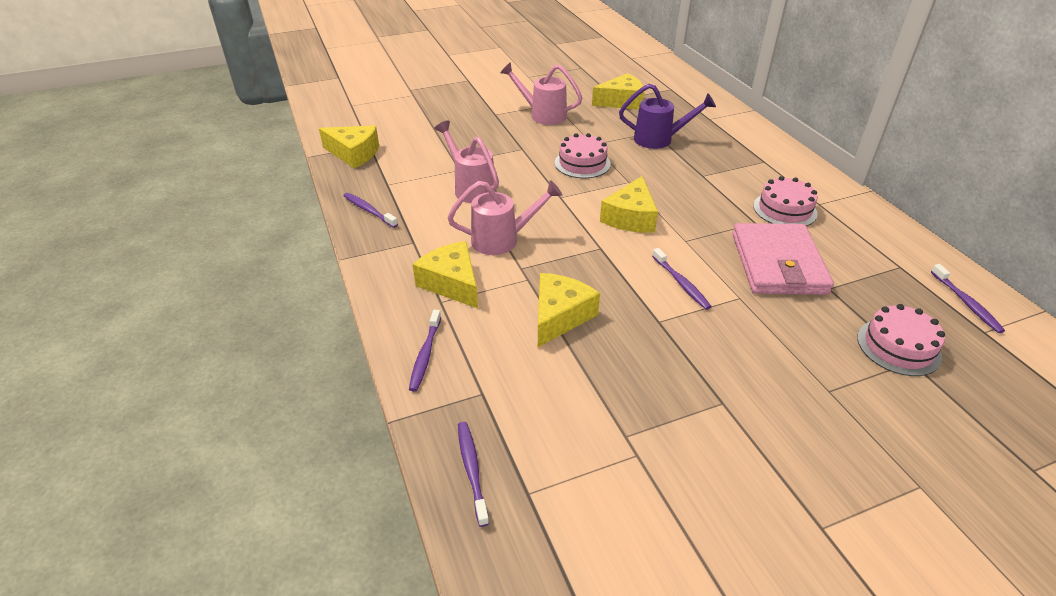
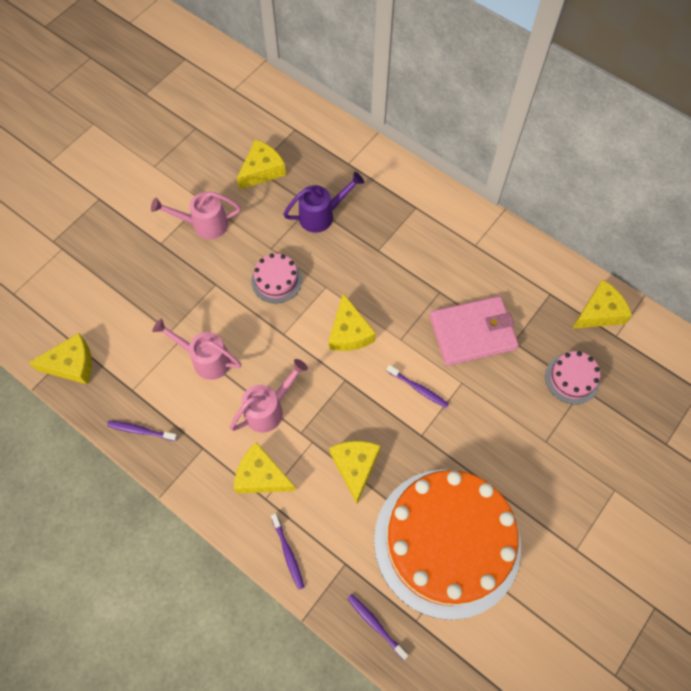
camera: 30 degrees left, 25 degrees up
pink wallet [732,223,834,295] -> pink wallet turned 75 degrees counterclockwise [430,296,519,366]
pink cake [753,176,818,226] -> none
purple toothbrush [931,264,1005,333] -> yellow cheese [572,279,632,329]
none -> orange cake [374,469,521,620]

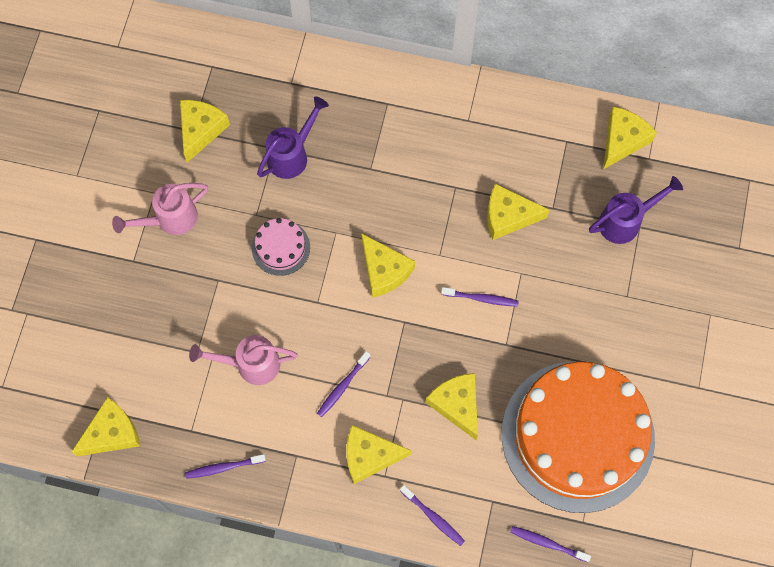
camera: 25 degrees left, 5 degrees up
pink watering can [230,359,308,433] -> purple toothbrush [317,351,371,417]
pink wallet [430,296,519,366] -> yellow cheese [487,184,550,240]
pink cake [545,351,601,404] -> purple watering can [589,176,683,244]

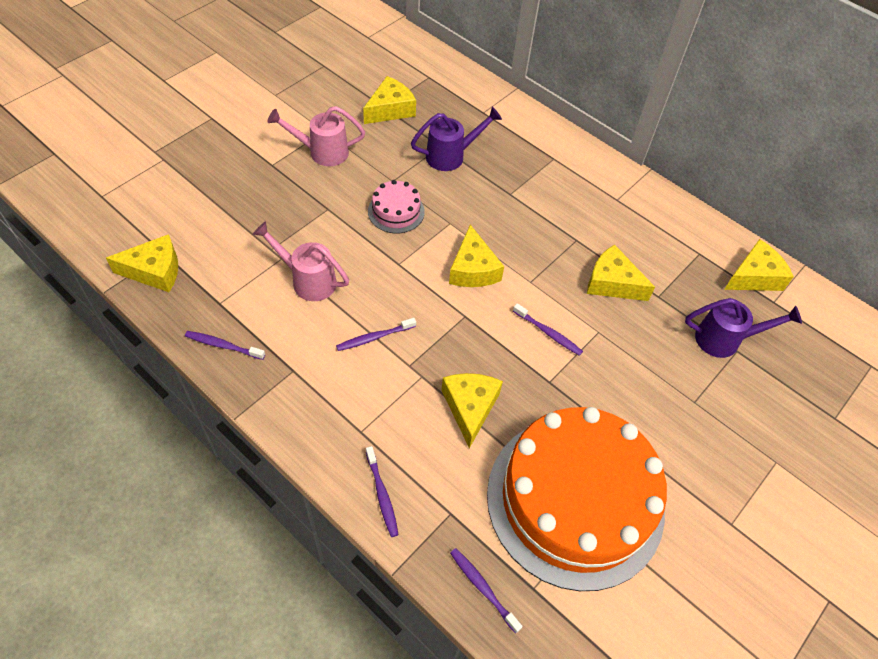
camera: 25 degrees right, 15 degrees down
yellow cheese [346,425,411,484] -> none

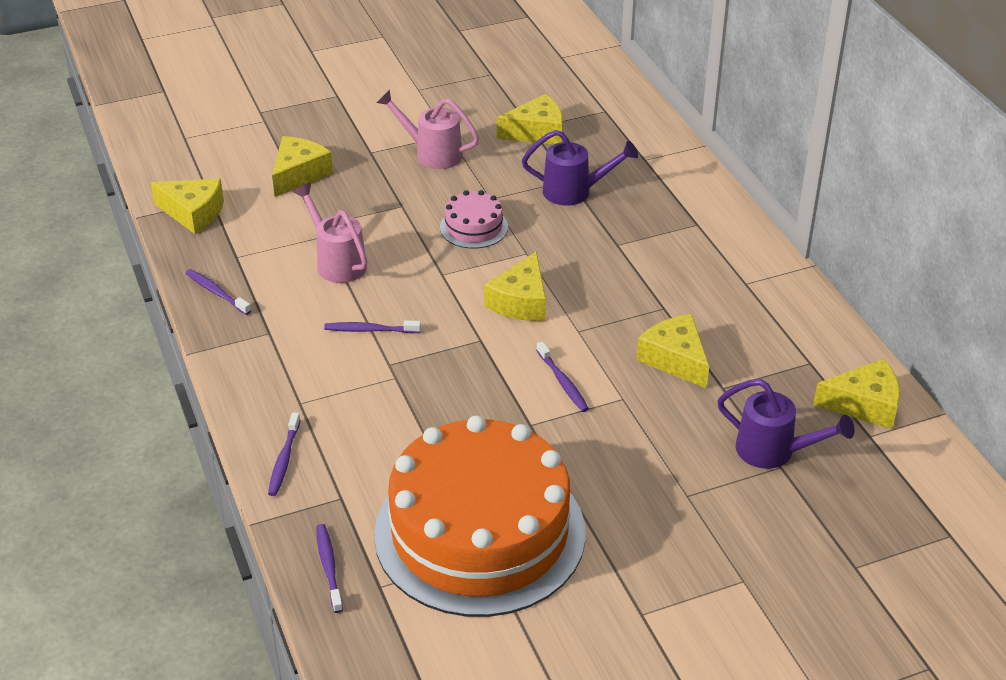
camera: 30 degrees right, 15 degrees down
yellow cheese [441,373,503,448] -> yellow cheese moved to [272,136,333,197]

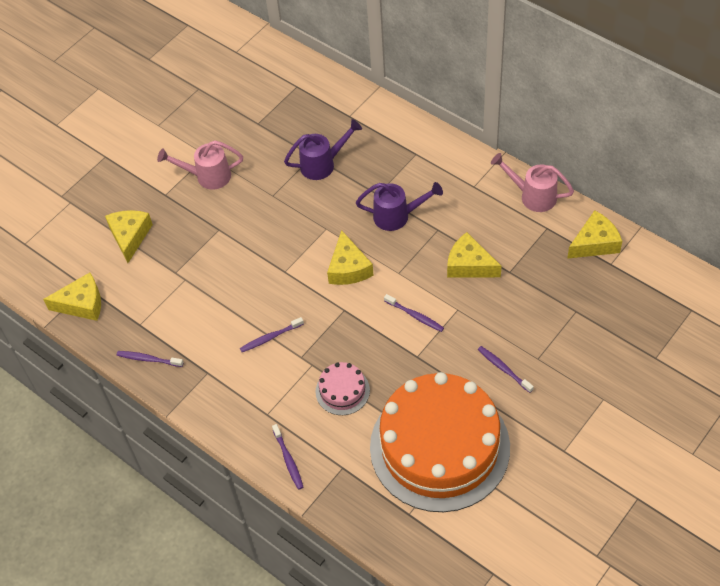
camera: 25 degrees left, 15 degrees up
pink watering can [293,183,367,283] -> pink watering can moved to [491,153,574,212]
purple toothbrush [316,524,343,613] -> purple toothbrush moved to [478,346,534,393]
pink cake [440,190,508,249] -> pink cake moved to [316,362,370,415]
yellow cheese [497,94,563,144] -> none
purple watering can [717,379,855,469] -> purple watering can moved to [356,182,443,231]

